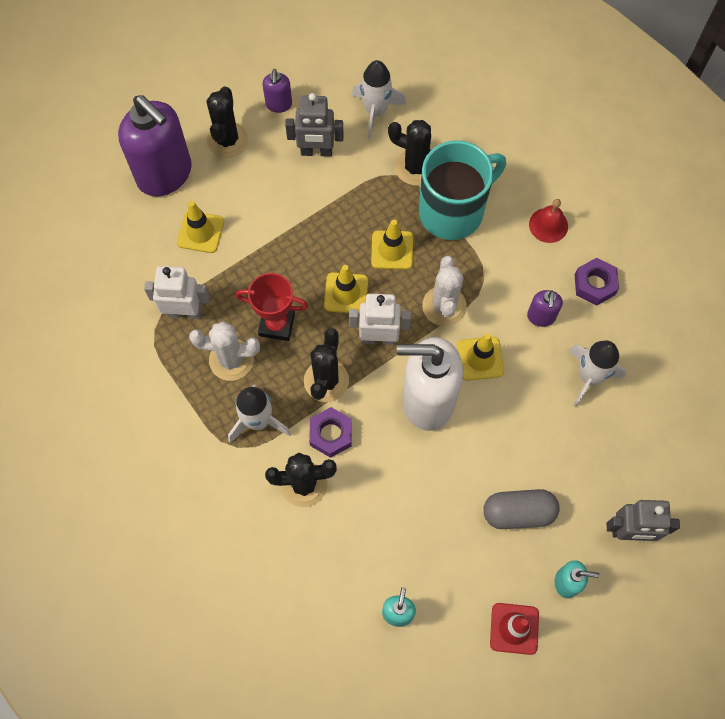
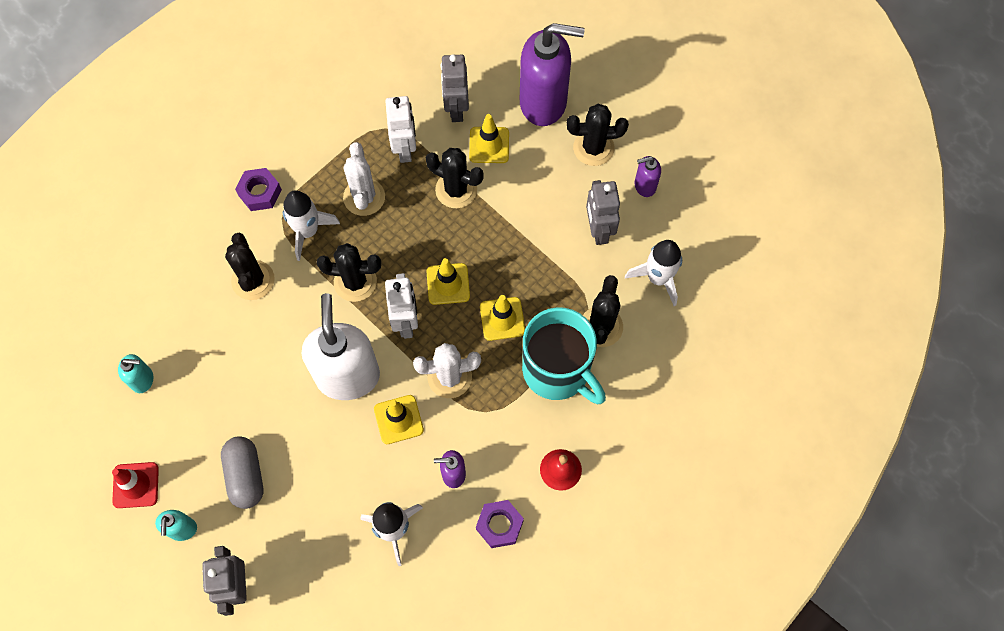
camera: 80 degrees right, 0 degrees up
purple soap dispenser [118,95,192,197] -> purple soap dispenser turned 120 degrees counterclockwise [520,23,585,126]
red trophy [236,273,308,341] -> none
purple nut [309,407,352,458] -> purple nut moved to [235,168,282,211]
none -> black cactus [425,148,484,208]
none -> grey robot [441,54,469,122]

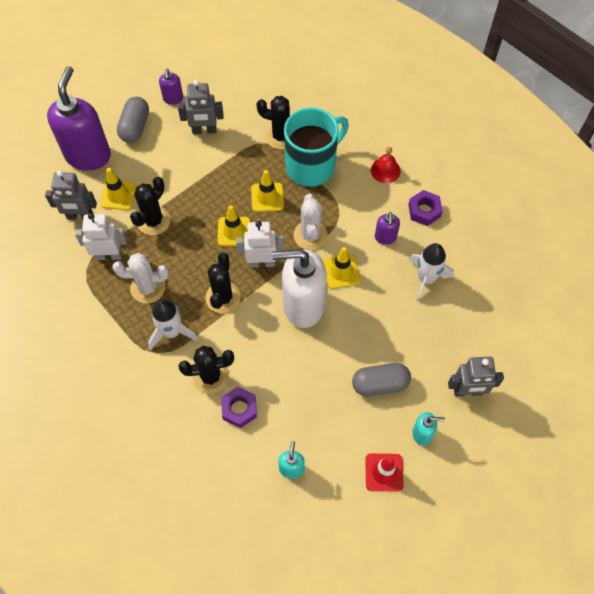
camera: 85 degrees left, 5 degrees down
purple nut [235,168,282,211] -> purple nut moved to [221,387,257,428]
black cactus [567,104,629,166] -> grey capsule [117,97,149,143]
white rocket [625,240,682,306] -> none

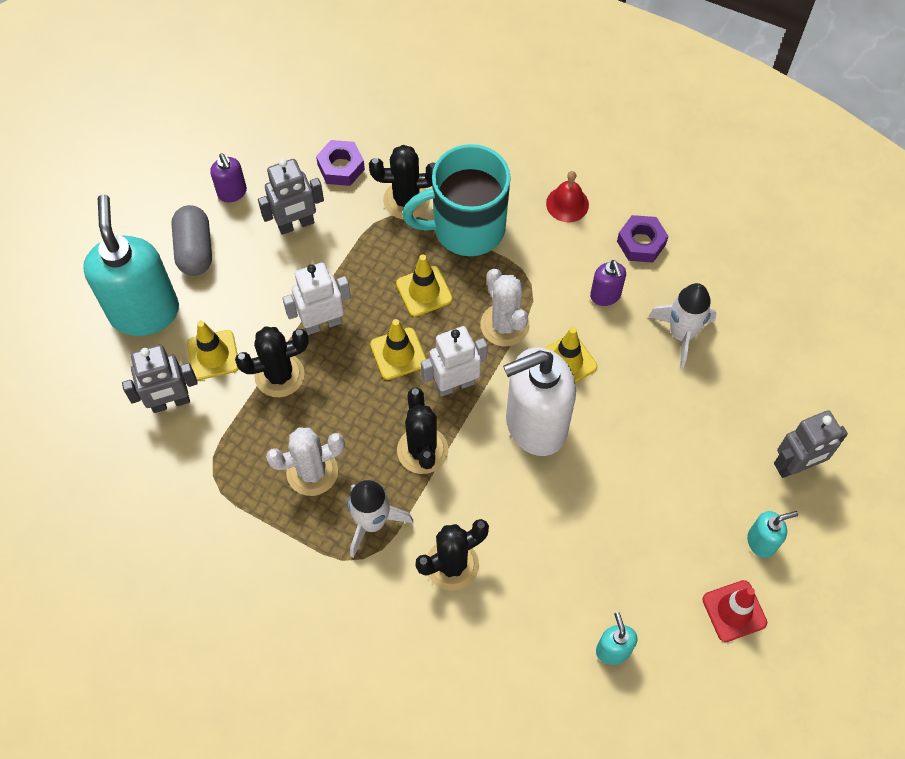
camera: 20 degrees left, 0 degrees up
purple soap dispenser [47,66,111,171] -> turquoise soap dispenser [83,195,179,336]
white robot [75,213,127,260] -> white robot moved to [282,262,351,335]
black cactus [130,177,171,235] -> black cactus turned 60 degrees clockwise [235,327,309,397]
purple nut [221,387,257,428] -> purple nut moved to [316,140,365,186]
turquoise mug [284,107,349,187] -> turquoise mug turned 135 degrees counterclockwise [402,144,511,256]
grey capsule [352,363,411,397] -> none

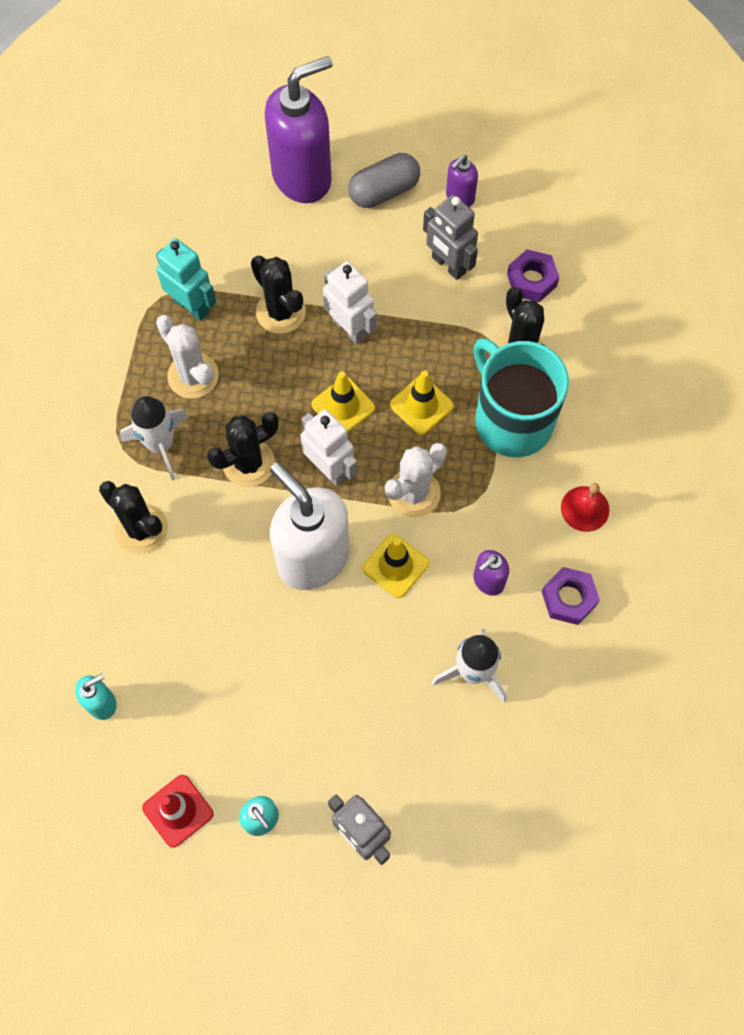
camera: 70 degrees right, 5 degrees up
turquoise soap dispenser [83,195,179,336] -> purple soap dispenser [265,56,333,203]
grey robot [122,345,198,413] -> none
yellow traffic cone [187,321,239,380] -> none
none -> turquoise robot [156,238,216,321]

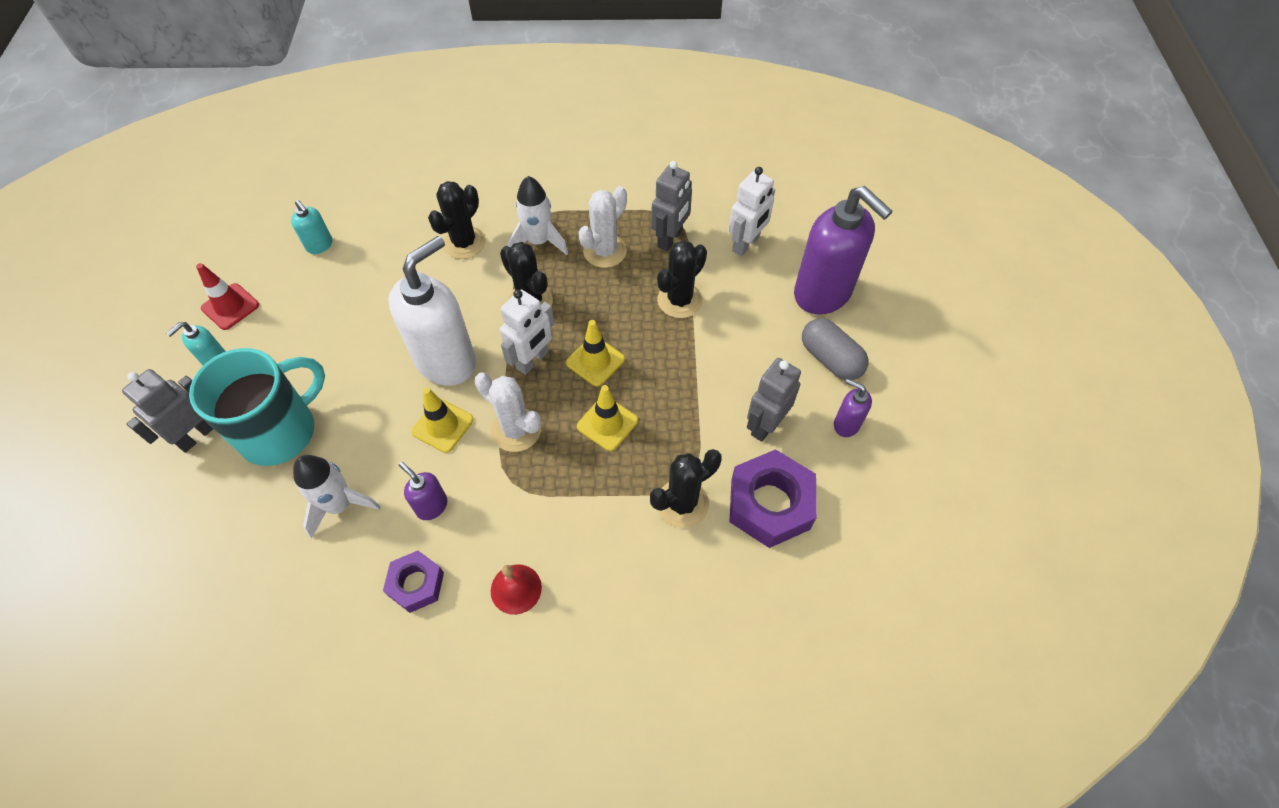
camera: 80 degrees right, 10 degrees down
turquoise robot [156,238,216,321] -> grey robot [651,161,692,251]
white robot [323,261,377,345] -> white robot moved to [729,167,775,256]
turquoise mug [473,338,569,457] -> turquoise mug moved to [189,348,325,466]
purple nut [507,249,559,302] -> purple nut [729,449,817,548], size x1.69

